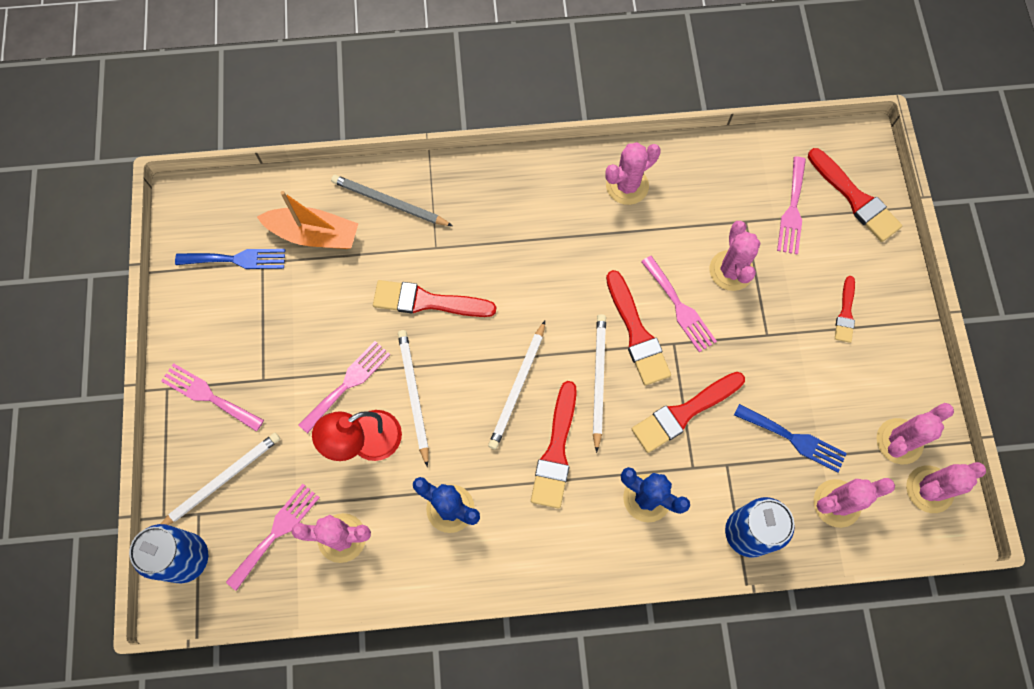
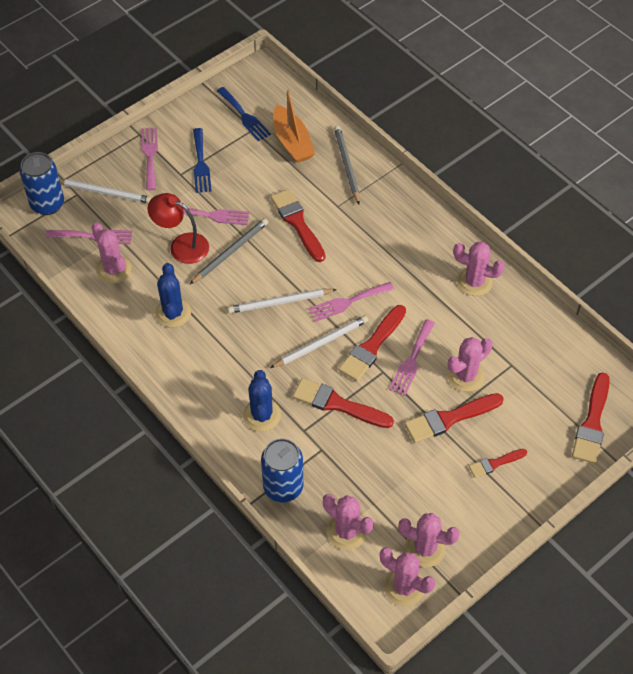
camera: 55 degrees right, 15 degrees down
white pencil [398,330,429,467] -> grey pencil [190,218,268,284]
red brush [531,381,577,508] -> red brush moved to [404,393,504,443]
blue fork [734,404,847,473] -> blue fork moved to [193,128,211,193]
pink fork [777,157,806,255] -> pink fork moved to [308,282,394,322]

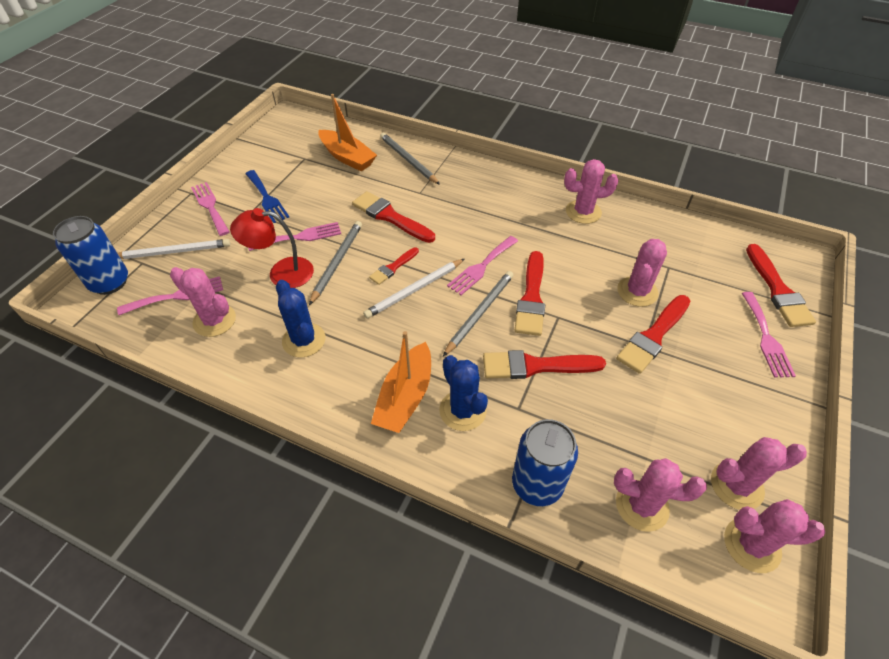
camera: 25 degrees left, 5 degrees down
blue fork [217,87,271,141] -> none
white pencil [270,315,368,368] -> grey pencil [443,271,513,356]
pink fork [389,319,435,396] -> pink fork moved to [742,292,796,378]
red brush [469,449,527,478] -> red brush moved to [369,247,419,285]
none -> orange boat [371,331,431,433]

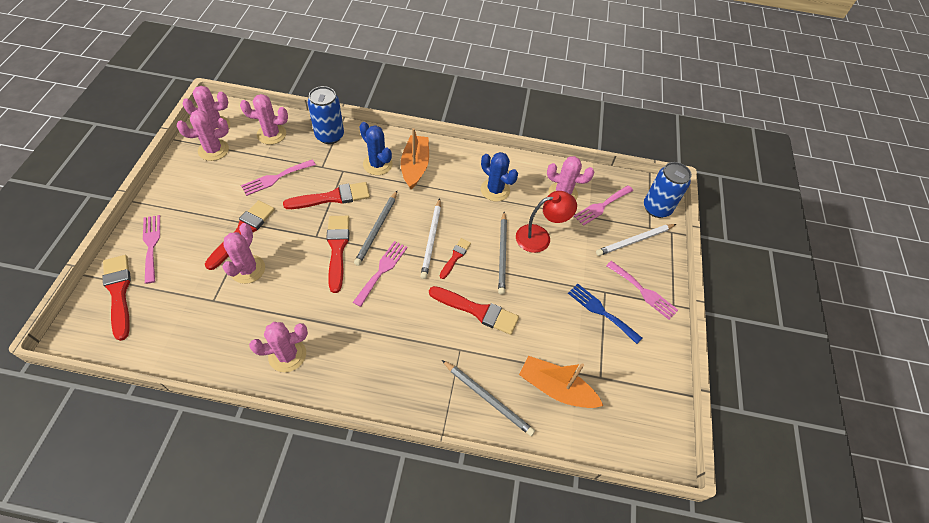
camera: 160 degrees right, 5 degrees up
pink fork [248,222,341,251] -> pink fork moved to [241,160,316,196]
white pencil [363,259,465,319] -> white pencil turned 150 degrees clockwise [420,198,441,279]

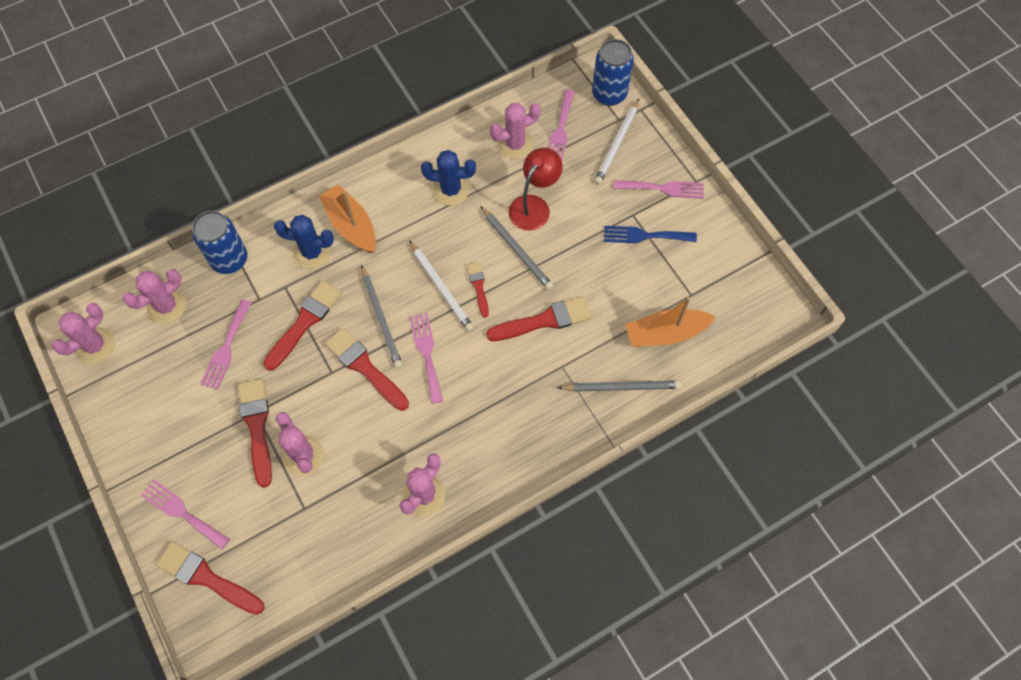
camera: 35 degrees left, 10 degrees up
pink cactus [177,110,229,161] -> none

